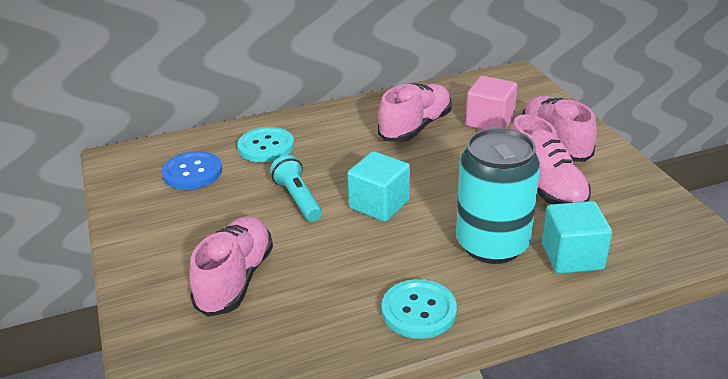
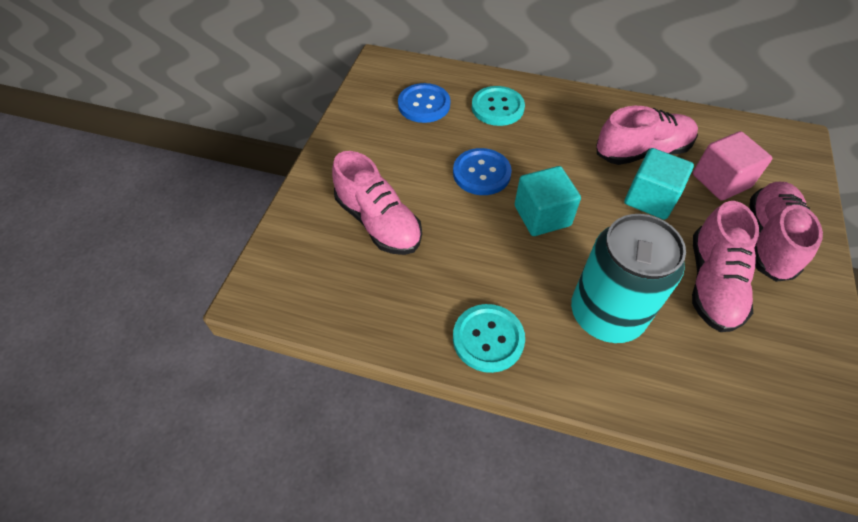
camera: 35 degrees right, 20 degrees up
pink shoe [189,216,273,317] -> pink shoe turned 90 degrees clockwise [332,151,422,255]
turquoise flashlight [270,155,322,222] -> blue button [453,148,512,195]
turquoise cube [542,201,612,274] -> turquoise cube moved to [624,148,694,220]

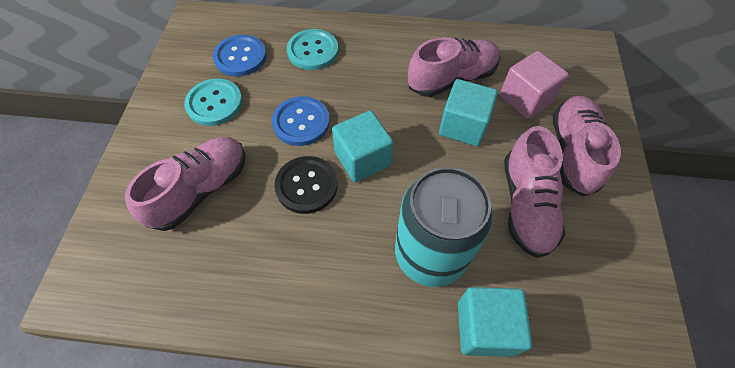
camera: 10 degrees left, 5 degrees up
pink shoe [332,151,422,255] -> pink shoe turned 90 degrees counterclockwise [125,137,246,231]
turquoise button [453,304,525,373] -> turquoise button moved to [184,78,243,126]
none -> black button [274,156,338,214]
none -> turquoise cube [458,287,532,357]

